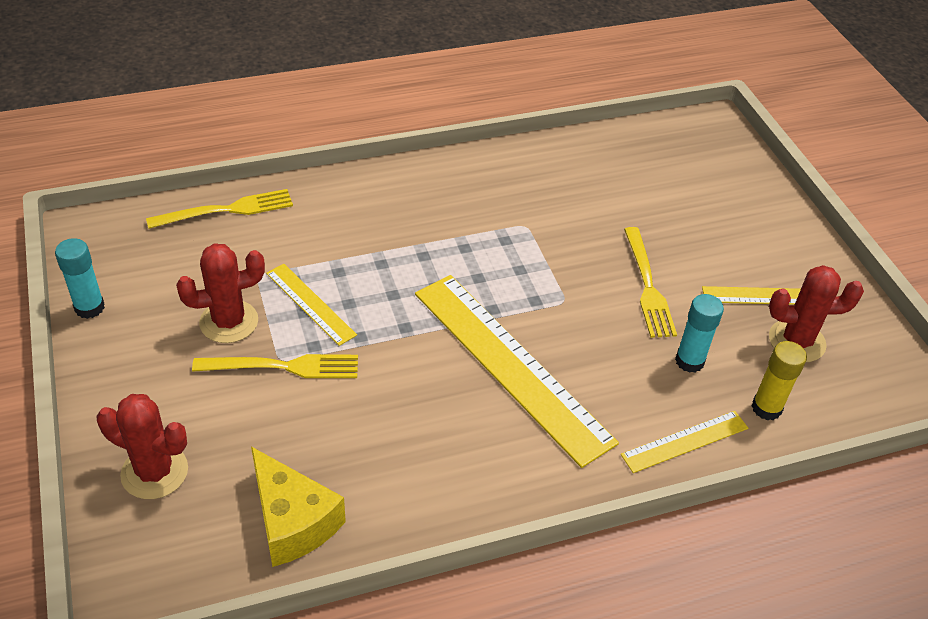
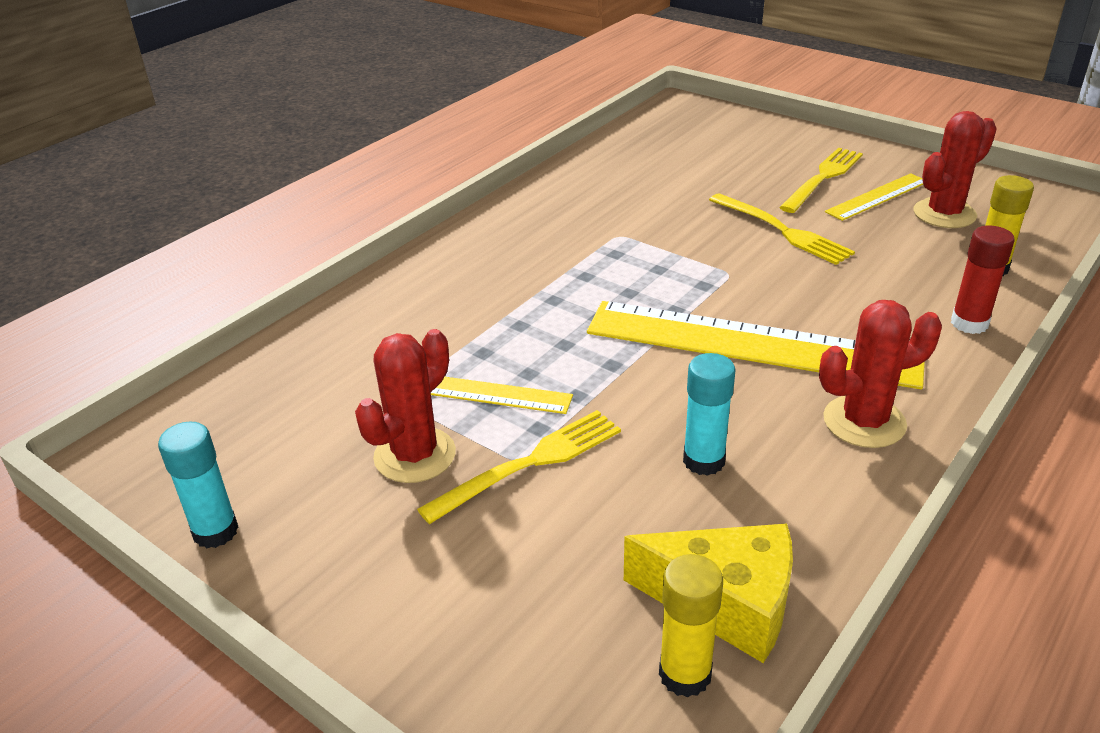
camera: 30 degrees left, 10 degrees down
red cactus [97,394,188,499] -> red cactus moved to [819,300,942,448]
yellow fork [146,189,293,229] -> yellow fork moved to [779,148,863,213]
yellow ruler [621,411,748,473] -> red glue stick [951,225,1015,334]
turquoise glue stick [675,294,724,373] -> turquoise glue stick moved to [683,353,736,476]
none -> yellow glue stick [659,554,723,698]

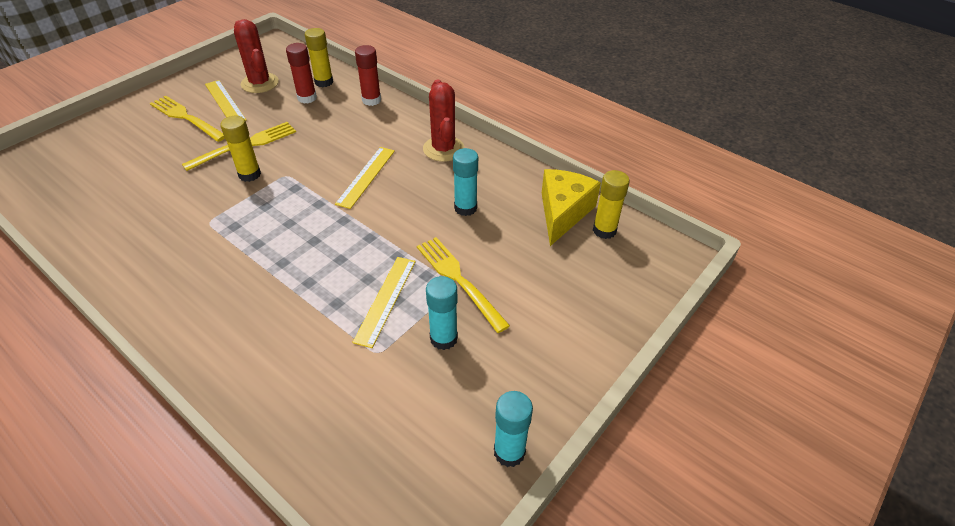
camera: 90 degrees left, 10 degrees up
red cactus [355,329,456,483] -> turquoise glue stick [426,276,458,350]
yellow ruler [587,301,925,389] -> yellow ruler [335,147,395,209], size x0.49
none -> yellow glue stick [220,116,261,182]
none -> red glue stick [286,43,317,104]

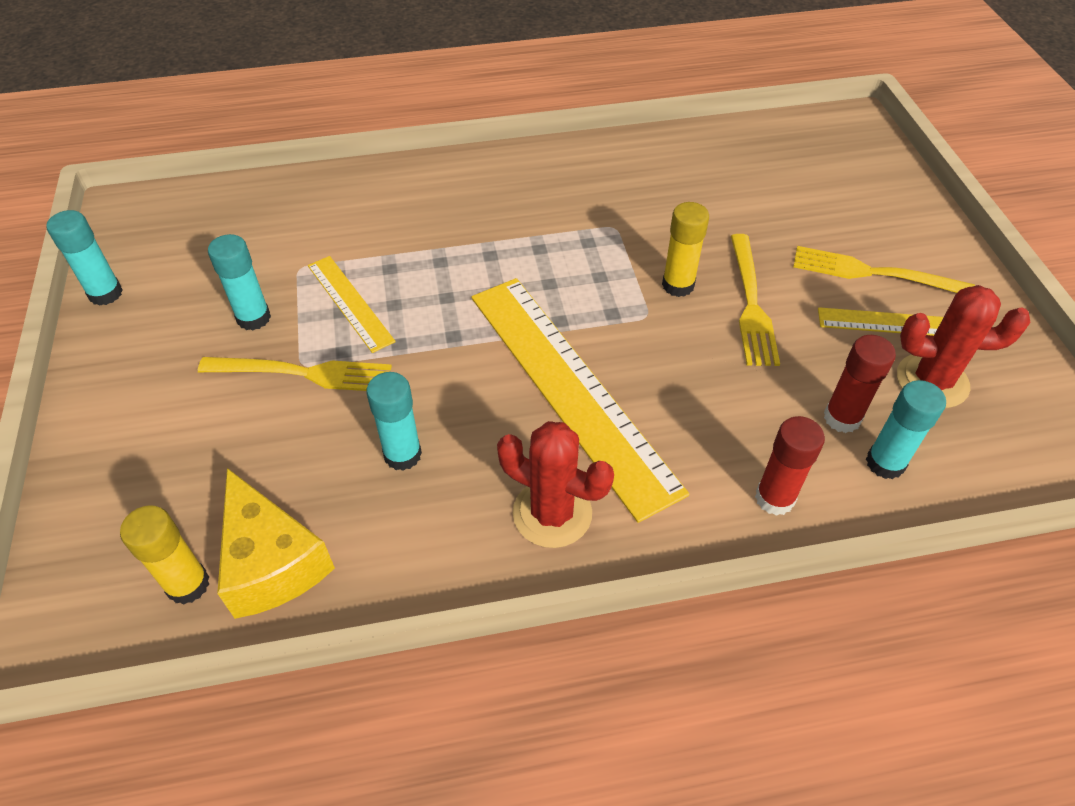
camera: 130 degrees right, 5 degrees up
yellow fork [150,96,225,142] -> yellow fork turned 150 degrees counterclockwise [793,246,975,293]
yellow glue stick [305,28,333,87] -> turquoise glue stick [866,380,946,479]
yellow ruler [335,147,395,209] -> yellow ruler [471,278,689,523], size x2.06

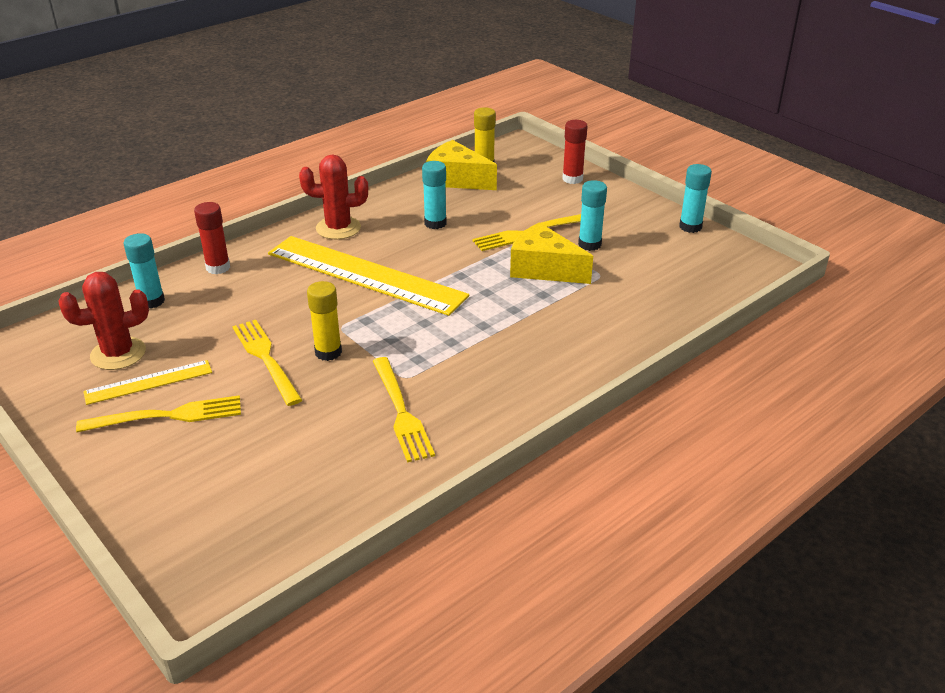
camera: 150 degrees right, 15 degrees down
yellow ruler [308,256,396,353] -> yellow cheese [510,222,593,284]
red glue stick [824,335,896,433] -> red glue stick moved to [562,120,588,184]
none -> yellow fork [373,357,435,463]

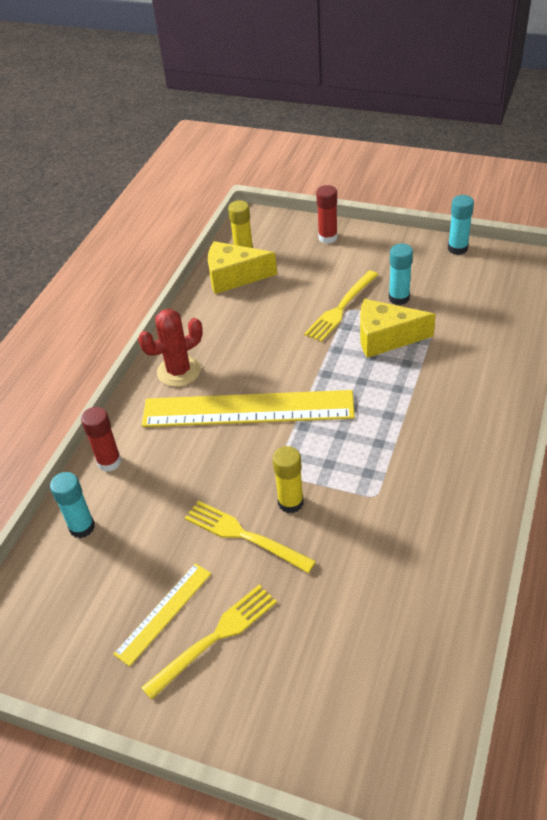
camera: 25 degrees left, 10 degrees up
red cactus [58,272,149,370] -> none
yellow fork [373,357,435,463] -> none
turquoise glue stick [422,161,447,229] -> none

